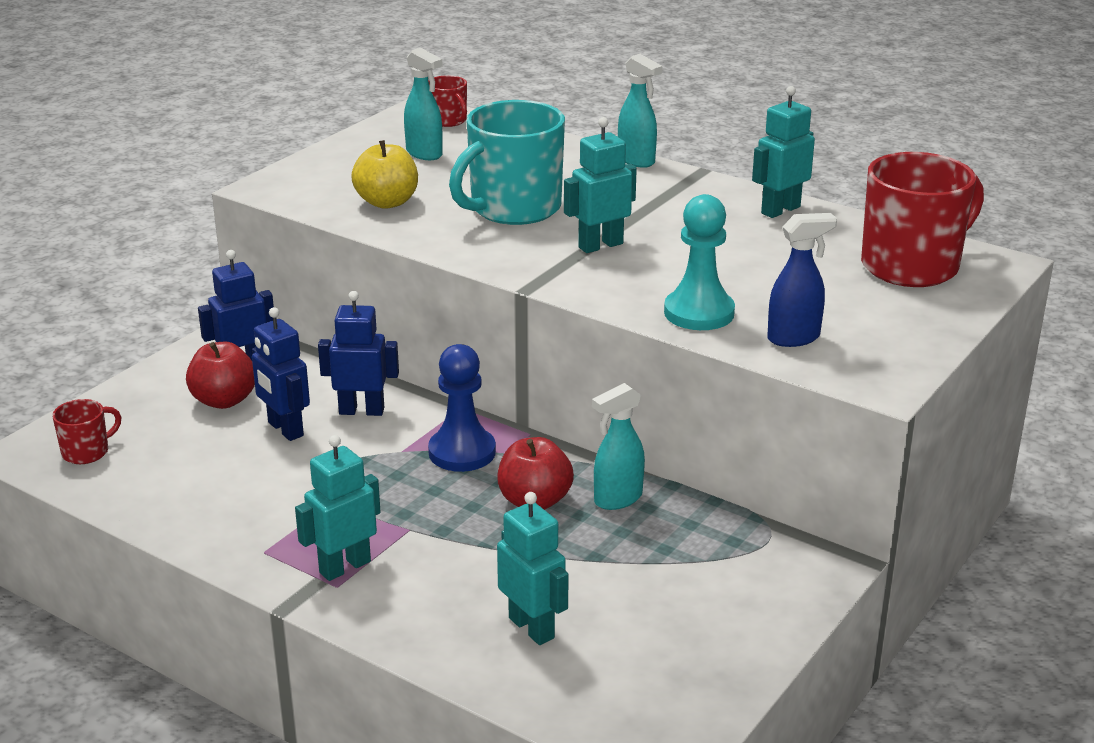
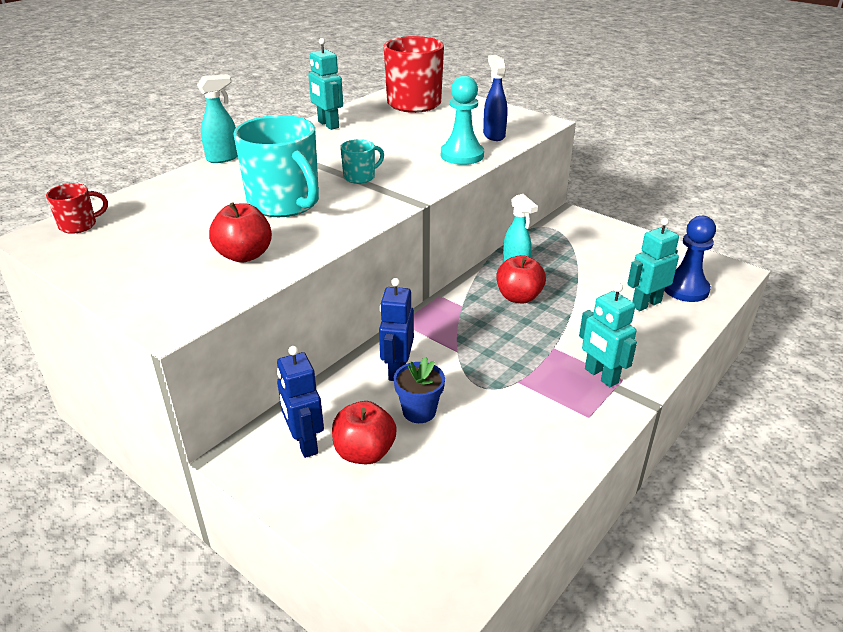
camera: 85 degrees left, 5 degrees up
red mug [52,399,121,464] -> none
blue robot [252,307,310,441] -> blue flower pot [394,357,445,423]
yellow apple [351,140,418,209] -> red apple [209,203,272,263]
turquoise spray bottle [404,48,443,160] -> none
blue pawn [428,344,496,472] -> blue pawn moved to [664,216,716,302]
turquoise robot [564,117,637,253] -> turquoise mug [340,139,384,184]

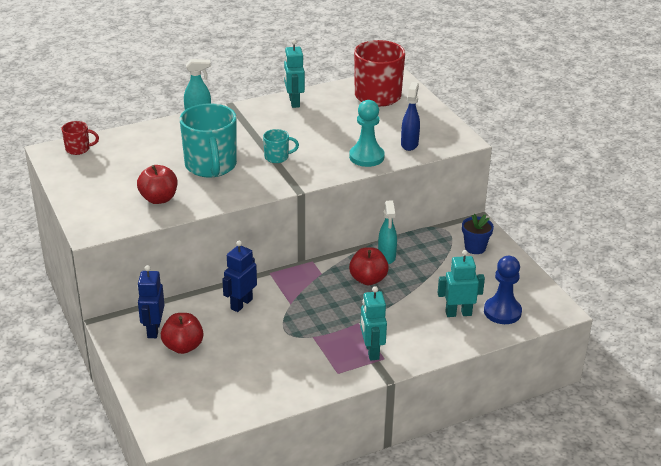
camera: 25 degrees right, 0 degrees up
blue flower pot [394,357,445,423] -> blue flower pot moved to [462,214,494,254]

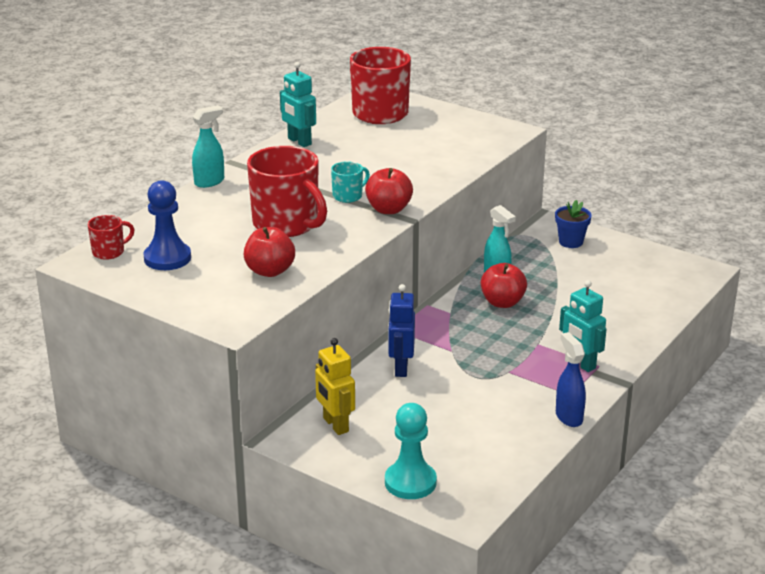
camera: 30 degrees left, 5 degrees down
blue robot [137,265,165,338] -> yellow robot [315,338,355,435]
red apple [161,313,203,354] -> red apple moved to [365,168,413,214]
turquoise mug [180,103,237,178] -> red mug [247,146,327,237]
turquoise pawn [349,100,385,167] -> turquoise pawn moved to [385,403,437,499]
blue spray bottle [401,82,420,151] -> blue spray bottle moved to [556,332,586,427]
turquoise robot [438,250,485,317] -> none
blue pawn [484,256,522,324] -> blue pawn moved to [143,180,191,270]

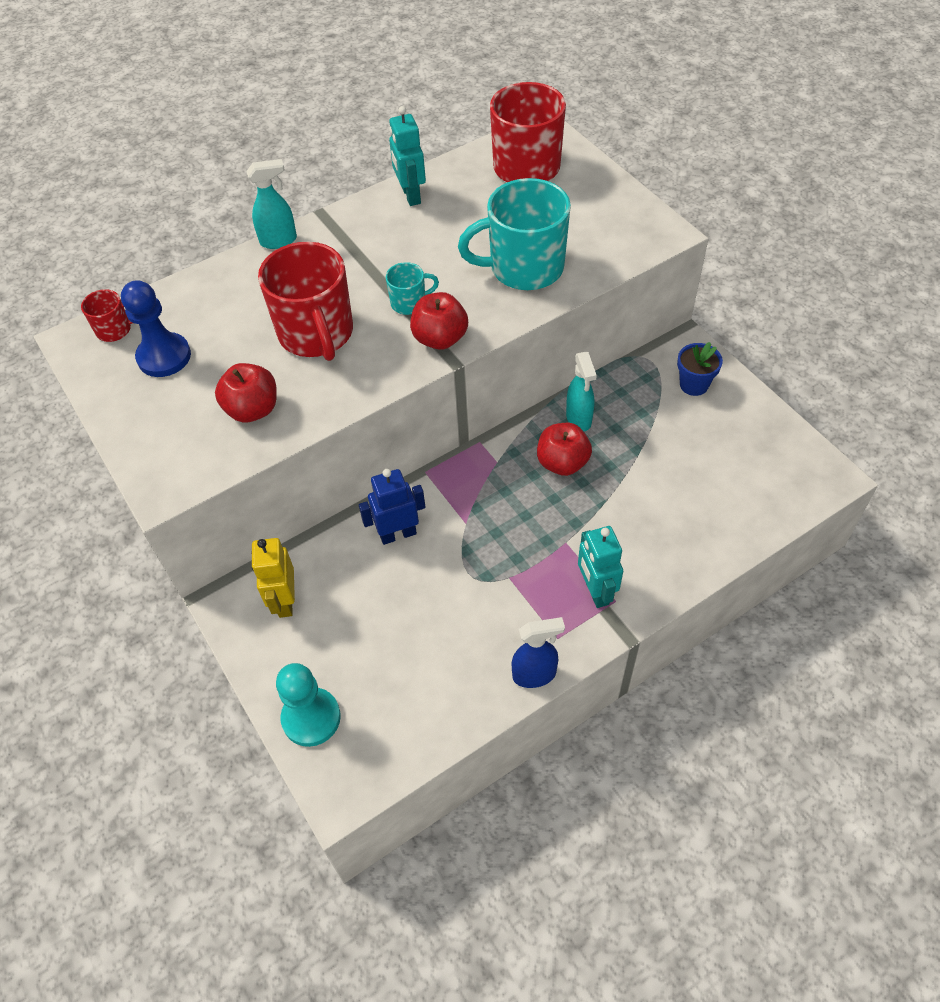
camera: 25 degrees right, 25 degrees up
blue robot [388,284,415,377] -> blue robot turned 45 degrees clockwise [359,469,425,545]
blue spray bottle [556,332,586,427] -> blue spray bottle turned 75 degrees clockwise [512,617,565,688]
none -> turquoise mug [458,178,571,290]

